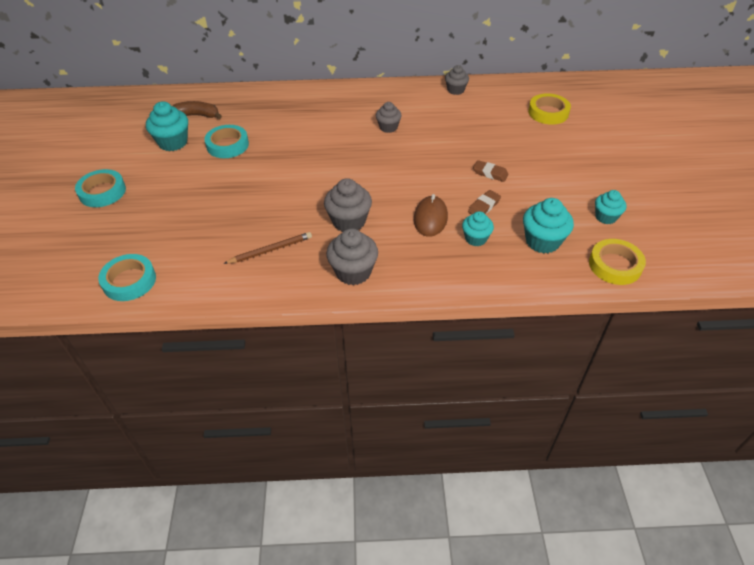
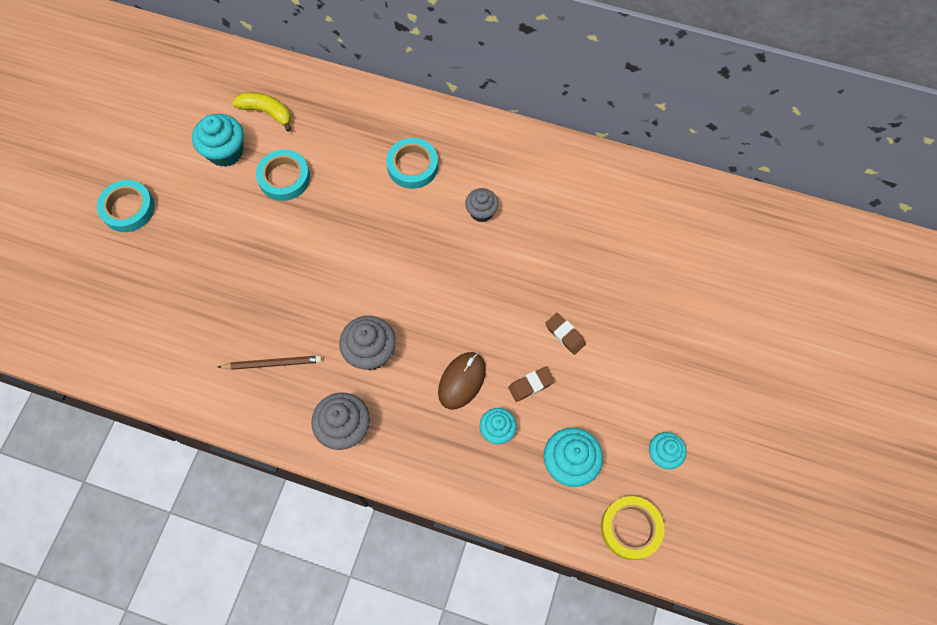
camera: 20 degrees right, 20 degrees up
turquoise tape [98,254,156,301] -> turquoise tape moved to [386,138,438,189]
brown banana [173,101,222,119] -> yellow banana [232,92,291,132]
grey cupcake [445,65,469,95] -> none
yellow tape [528,93,571,125] -> none

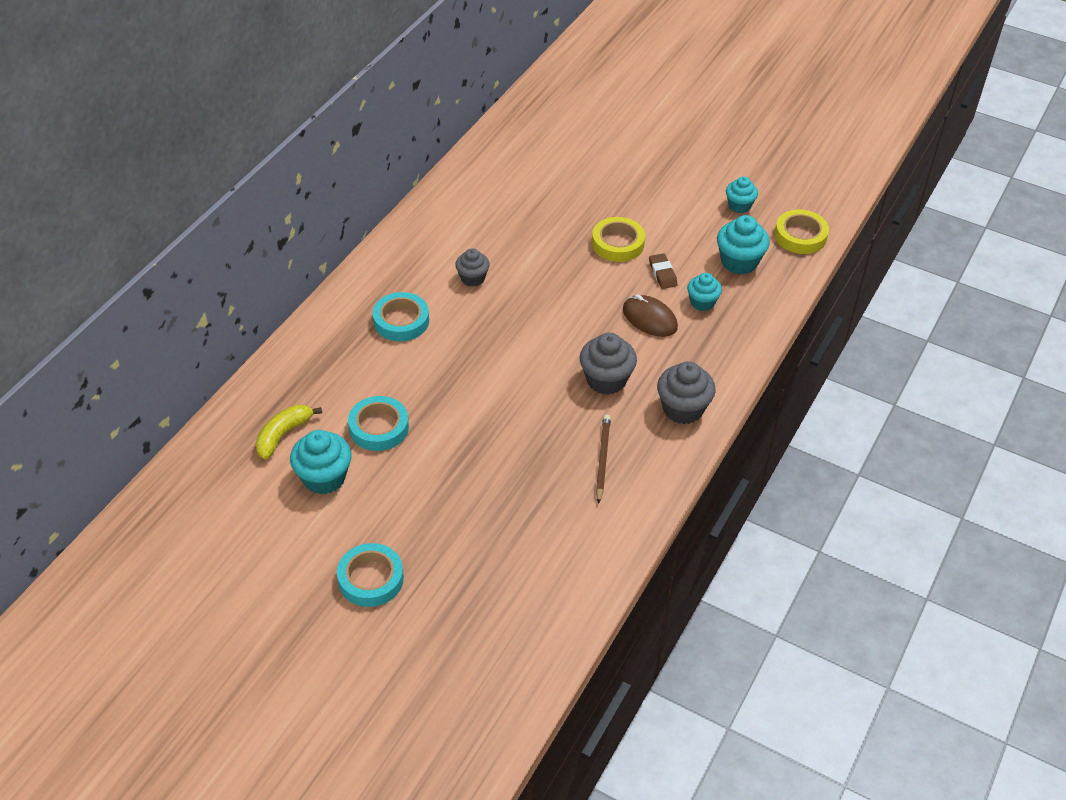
camera: 80 degrees left, 20 degrees down
brown eraser [545,313,586,355] -> yellow tape [592,217,645,262]

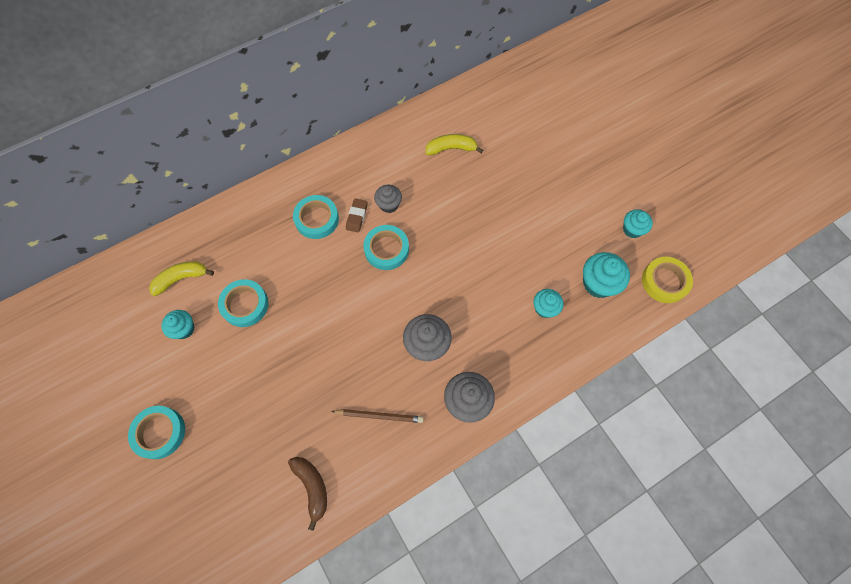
camera: 30 degrees right, 20 degrees up
turquoise cupcake [290,430,352,494] -> turquoise cupcake [161,310,195,339], size x0.64
yellow tape [592,217,645,262] -> none
brown pencil [596,415,611,504] -> brown pencil turned 60 degrees clockwise [331,409,424,423]
brown mouse [623,294,678,337] -> none
brown eraser [649,253,677,289] -> brown eraser moved to [346,198,367,233]
none -> brown banana [288,457,327,531]
none -> turquoise tape [363,225,409,270]
none -> yellow banana [426,134,483,155]

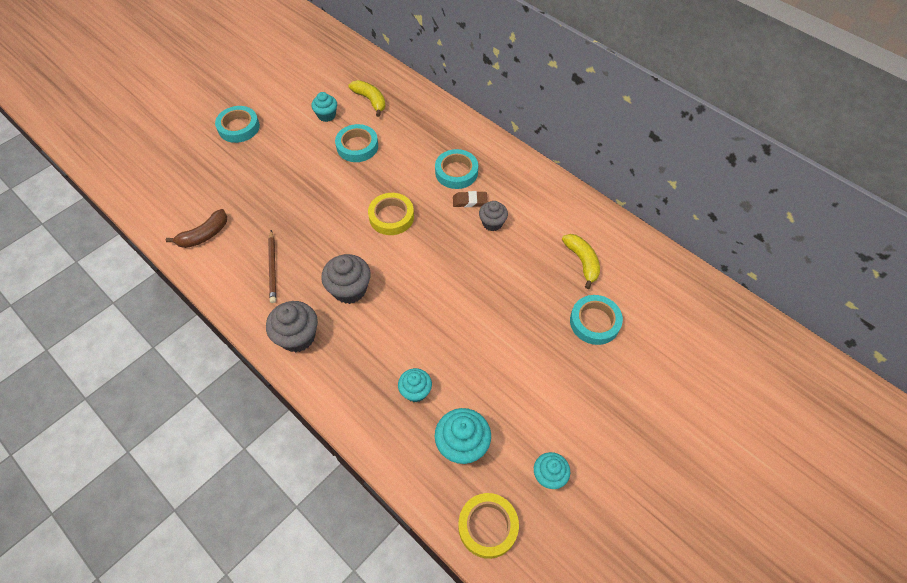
camera: 75 degrees right, 10 degrees down
turquoise tape [363,225,409,270] -> turquoise tape moved to [570,295,623,345]
none -> yellow tape [368,193,414,235]

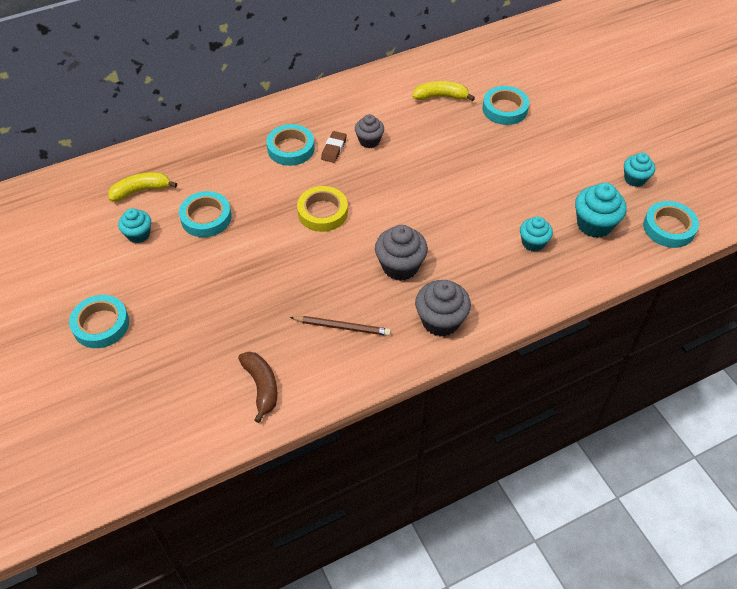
camera: 70 degrees left, 5 degrees down
yellow tape [458,493,519,559] -> turquoise tape [643,201,699,248]

